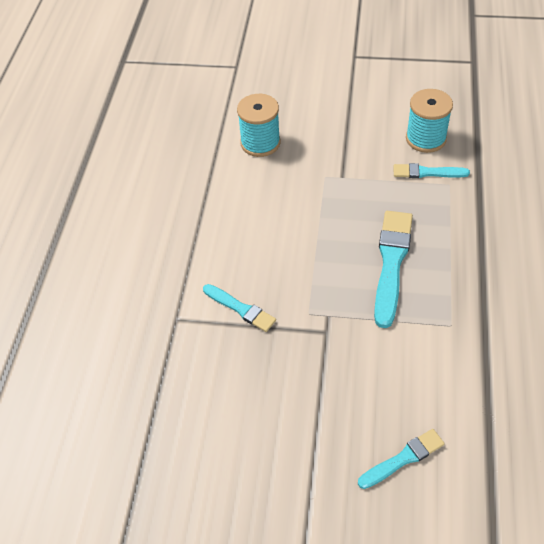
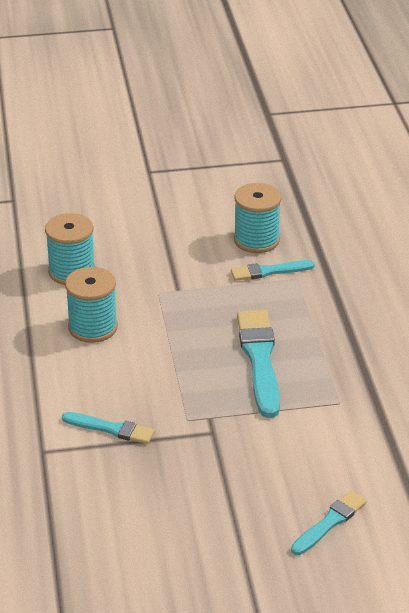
camera: 20 degrees left, 15 degrees down
none -> turquoise spool [65,267,118,343]

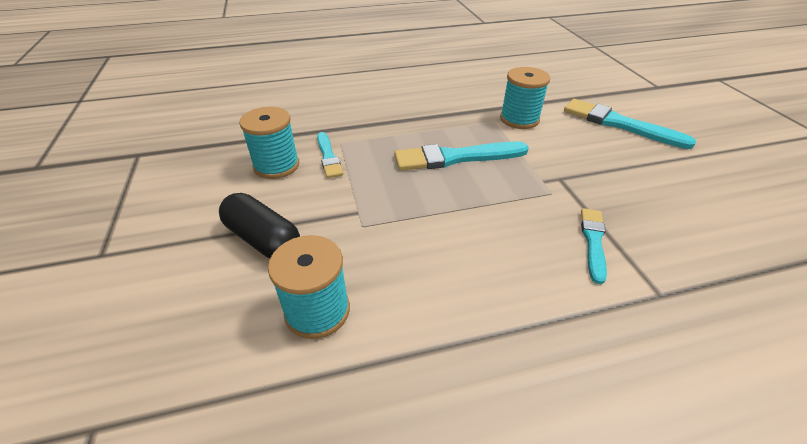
camera: 95 degrees left, 5 degrees up
turquoise spool [65,267,118,343] -> turquoise spool moved to [500,67,550,129]
turquoise brush [291,490,367,555] -> turquoise brush [564,99,696,149], size x1.71
none -> black capsule [219,193,300,258]

